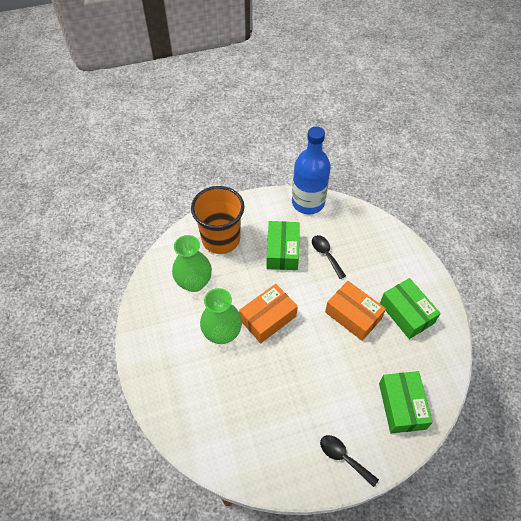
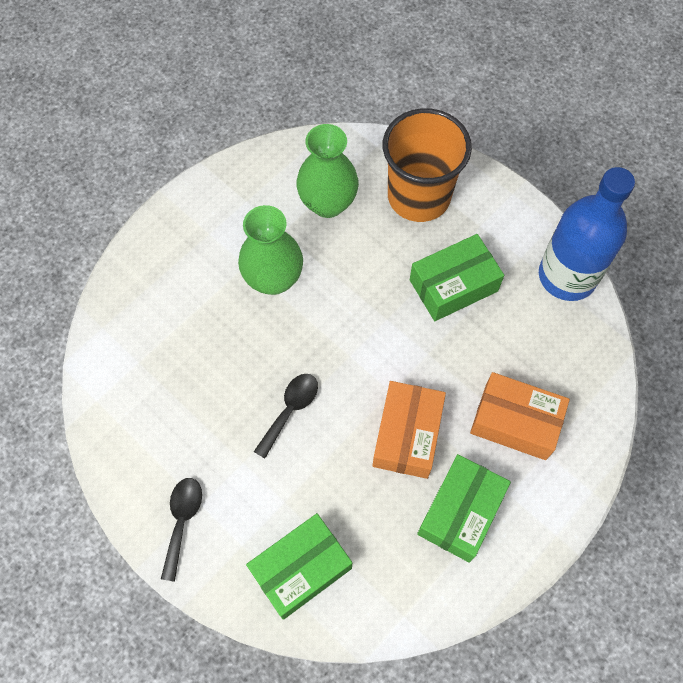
camera: 60 degrees right, 10 degrees up
orange box [239,284,298,343] -> orange box moved to [470,372,570,460]
black spoon [312,235,346,279] -> black spoon moved to [254,374,318,459]

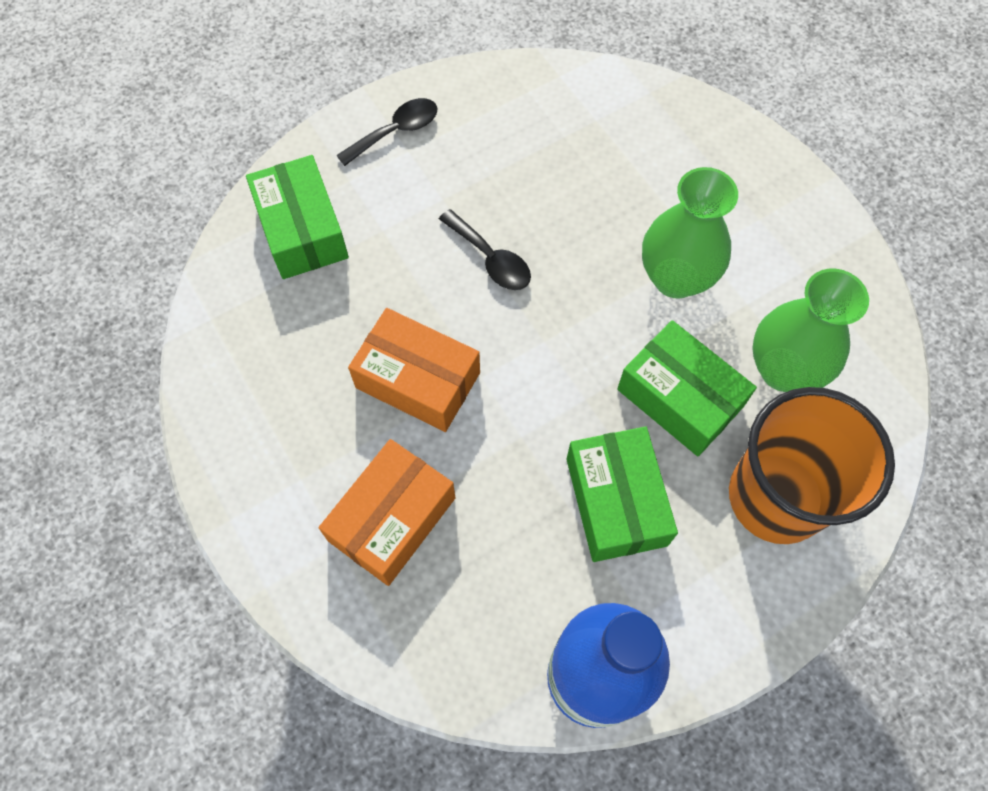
camera: 105 degrees right, 0 degrees up
black spoon [161,478,202,582] -> black spoon turned 60 degrees counterclockwise [336,98,437,166]
green box [417,454,511,563] -> green box moved to [617,320,757,456]

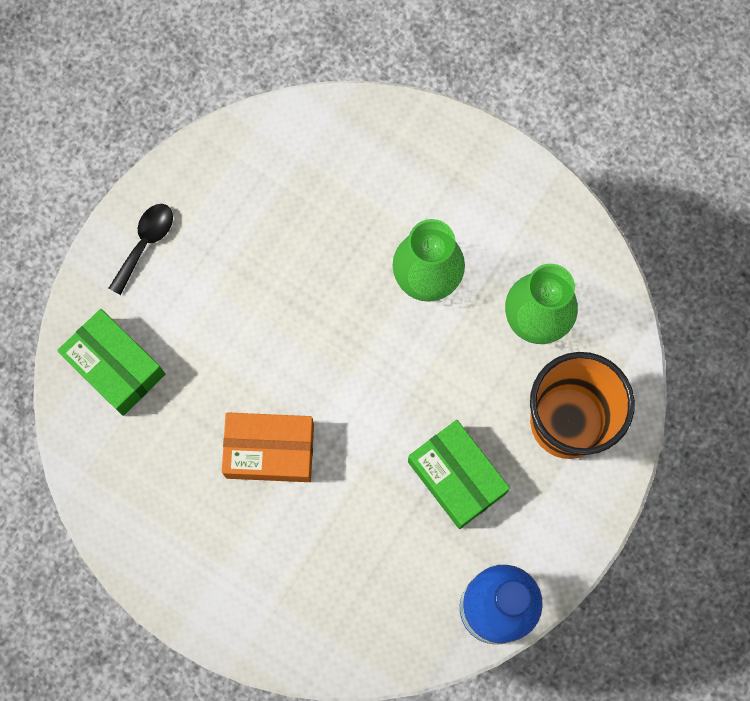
camera: 25 degrees left, 10 degrees up
orange box [318,439,455,586] -> none
black spoon [439,209,531,290] -> none
green box [617,320,757,456] -> none

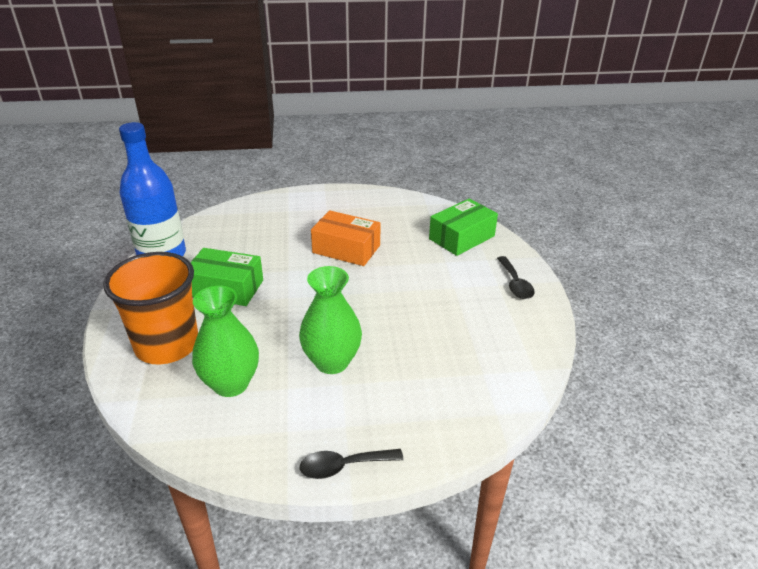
camera: 140 degrees right, 40 degrees down
green box [57,309,165,416] -> green box turned 45 degrees counterclockwise [429,198,498,256]
orange box [222,412,314,482] -> orange box turned 60 degrees clockwise [311,210,381,266]
none -> black spoon [299,449,404,479]

